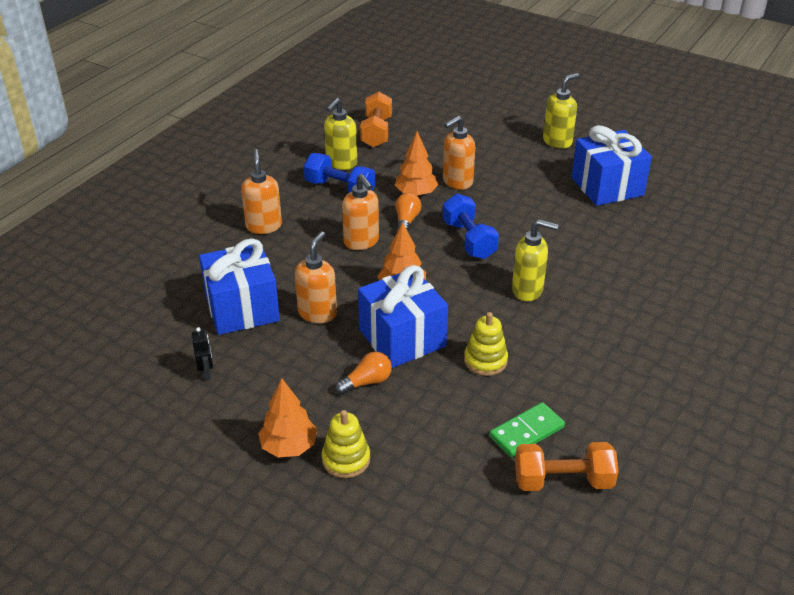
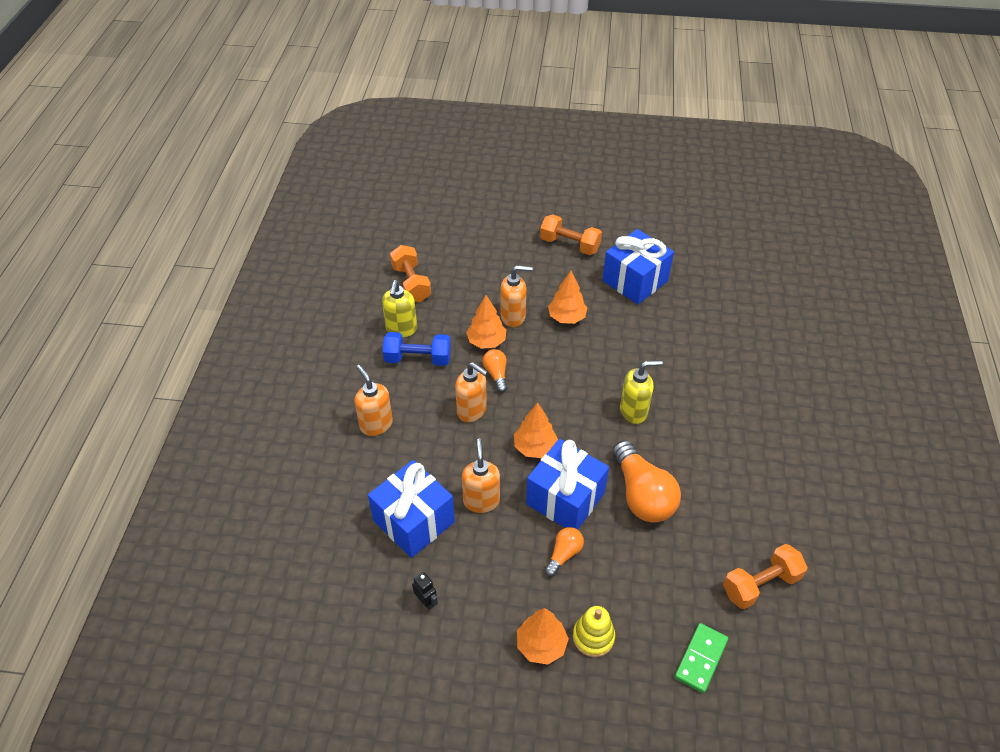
camera: 25 degrees left, 10 degrees up
orange soap dispenser [443,116,475,190] -> orange soap dispenser turned 120 degrees counterclockwise [501,265,532,327]
blue dumbbell [443,194,499,259] -> none
yellow stacking toy [464,312,508,376] -> orange light bulb [612,440,681,523]
green domino [489,402,565,457] -> green domino moved to [675,623,728,693]
yellow soap dispenser [543,73,579,149] -> orange dumbbell [540,214,602,255]
none -> orange tree [548,271,587,324]

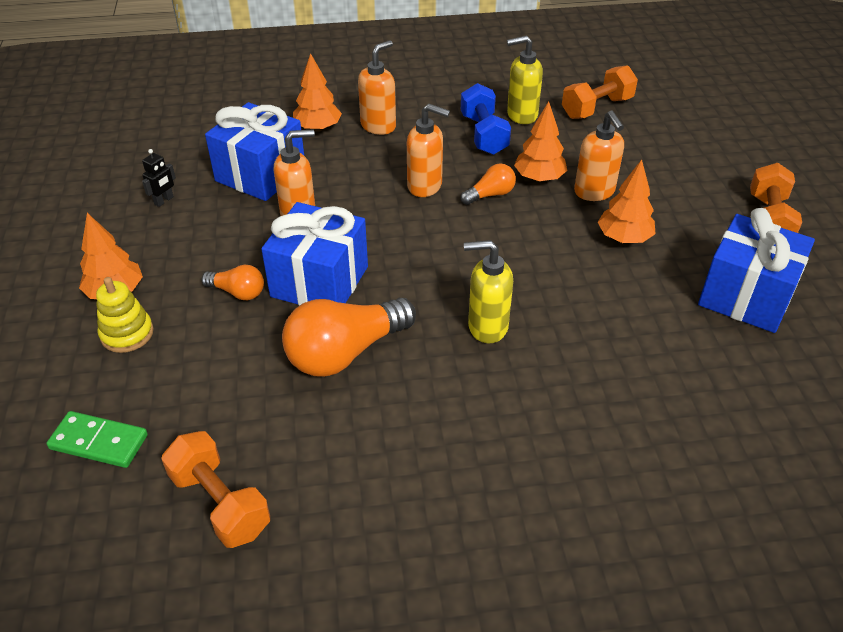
camera: 75 degrees right, 5 degrees down
orange soap dispenser [455,362,488,422] -> orange soap dispenser turned 90 degrees counterclockwise [407,104,450,197]
orange tree [514,402,558,458] -> orange tree moved to [293,53,342,132]
yellow soap dispenser [620,360,663,424] -> yellow soap dispenser turned 120 degrees clockwise [464,240,513,344]

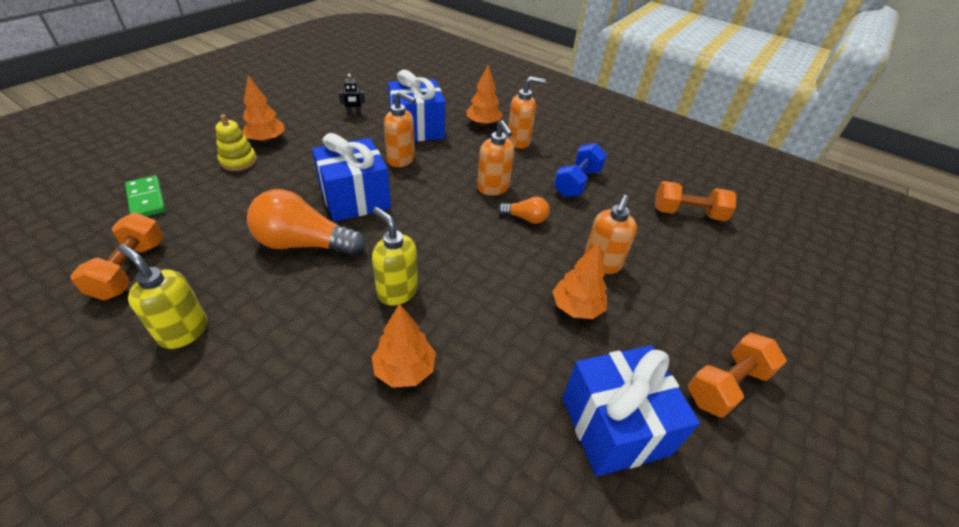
camera: 40 degrees right, 0 degrees up
orange light bulb [201,265,264,300] -> none
yellow soap dispenser [507,35,543,124] -> yellow soap dispenser moved to [118,244,208,349]
orange tree [514,101,568,182] -> orange tree moved to [372,304,436,388]

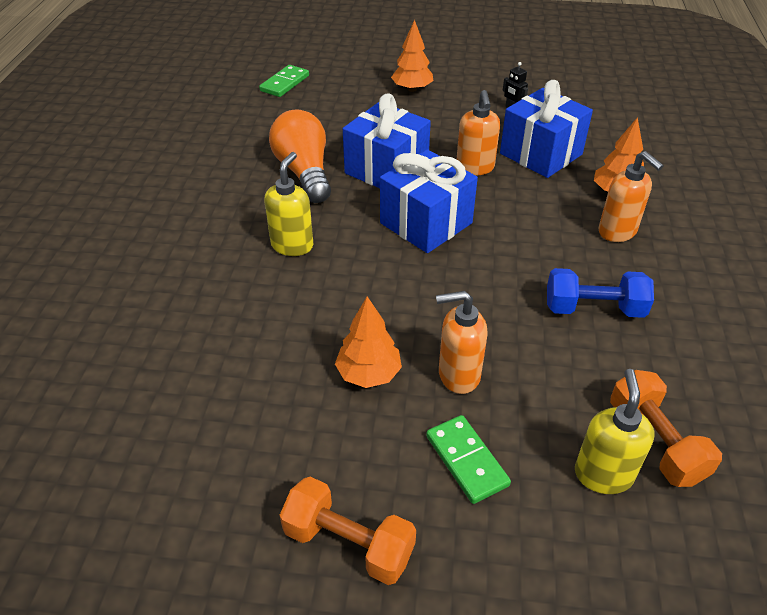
camera: 65 degrees right, 0 degrees up
orange dumbbell [70,213,164,301] -> none
yellow soap dispenser [118,244,208,349] -> yellow soap dispenser moved to [575,369,654,494]
yellow stacking toy [215,114,257,171] -> none
orange tree [372,304,436,388] -> none
orange soap dispenser [477,120,514,196] -> none
orange light bulb [498,197,550,224] -> none
blue gift [562,345,700,477] -> blue gift moved to [380,149,478,253]
none -> green domino [426,415,511,504]

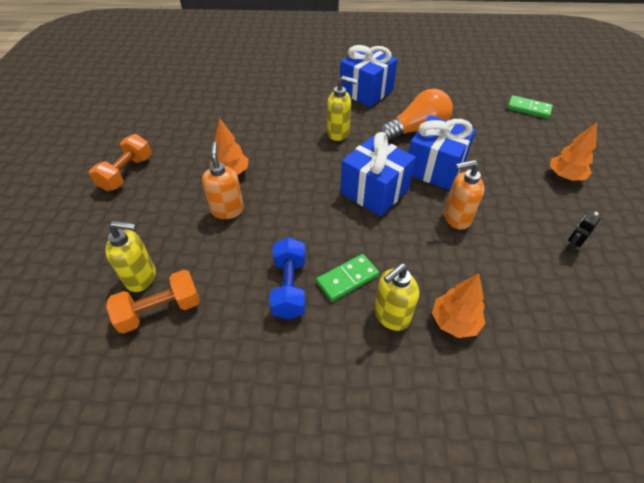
camera: 85 degrees right, 5 degrees up
green domino [426,415,511,504] -> green domino moved to [316,254,379,302]
blue gift [500,80,593,178] -> blue gift moved to [340,45,398,107]
orange soap dispenser [598,151,664,242] -> yellow soap dispenser [374,263,419,331]

